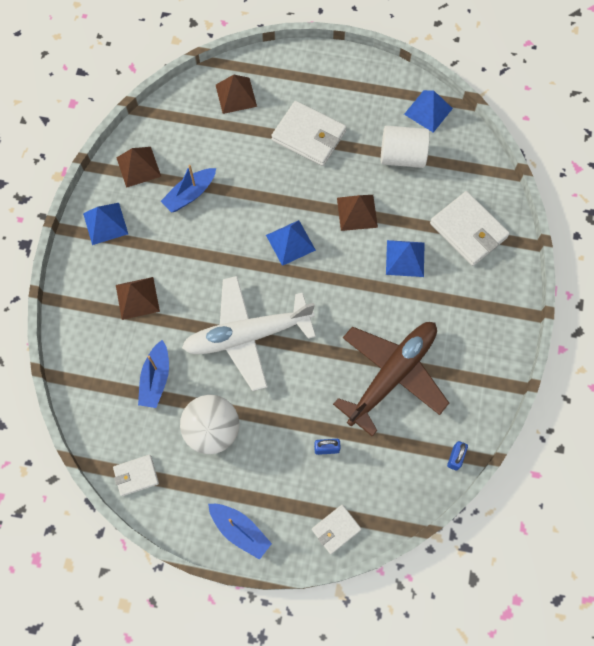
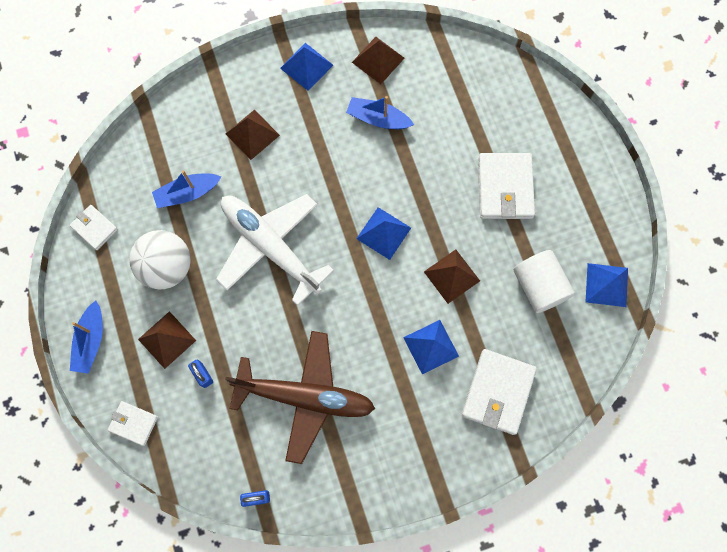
camera: 60 degrees right, 5 degrees up
brown pyramid [216,75,257,114] -> brown pyramid moved to [138,311,196,369]

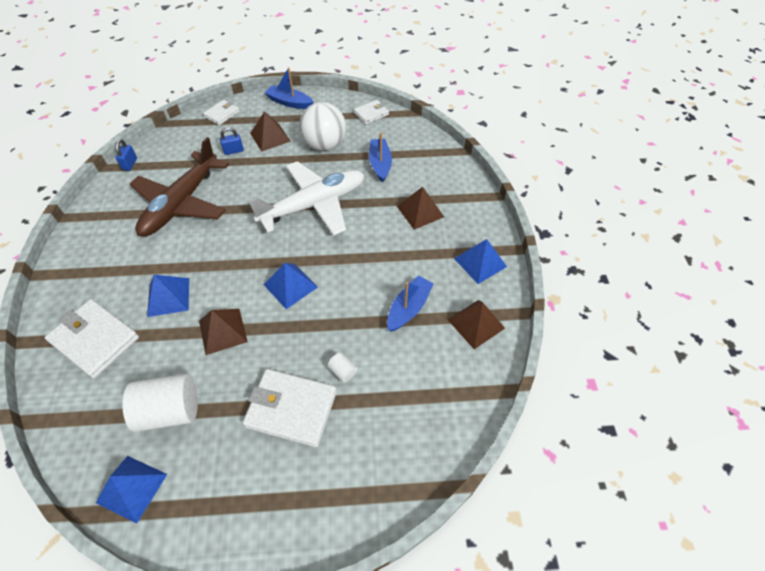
camera: 105 degrees right, 20 degrees down
none -> white cylinder [327,353,357,383]

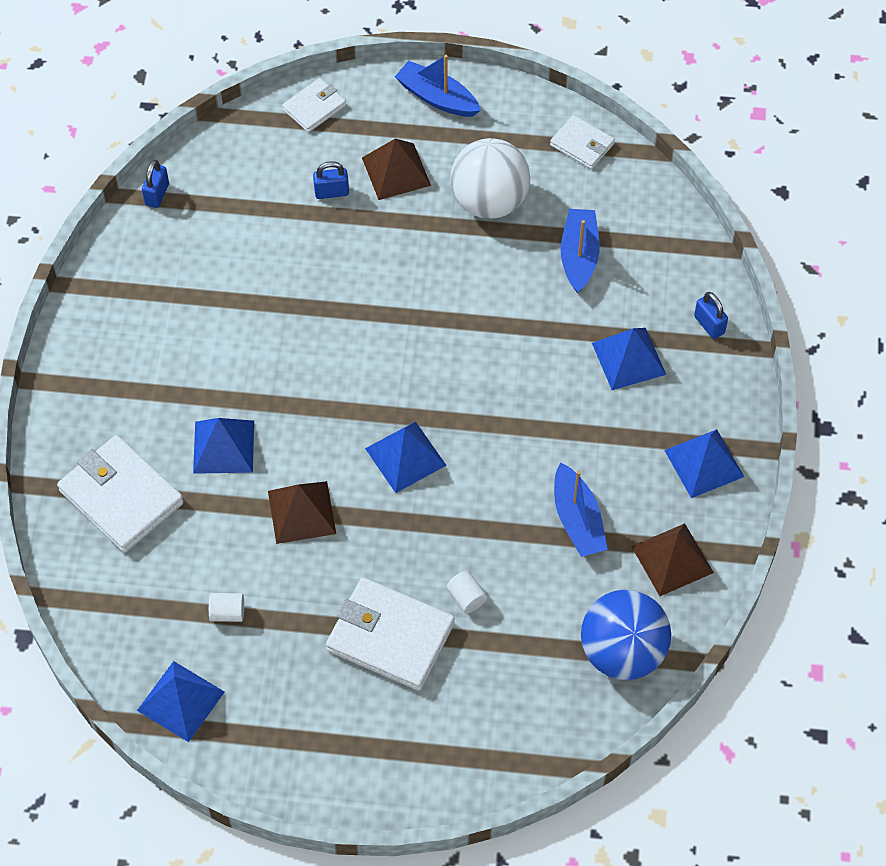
camera: 10 degrees right, 5 degrees up
white cylinder [122,374,198,432] -> white cylinder [209,593,244,622], size x0.44
brown plane [130,137,229,236] -> none
white plane [248,161,364,236] -> none
white wallet [354,100,389,124] -> white wallet turned 60 degrees clockwise [550,115,615,169]
blue boat [387,275,434,331] -> blue boat turned 120 degrees clockwise [554,462,608,557]
brown pyramid [397,187,444,230] -> blue pyramid [592,328,666,390]
none -> blue ball [581,590,671,680]
none -> blue padlock [694,292,728,339]

